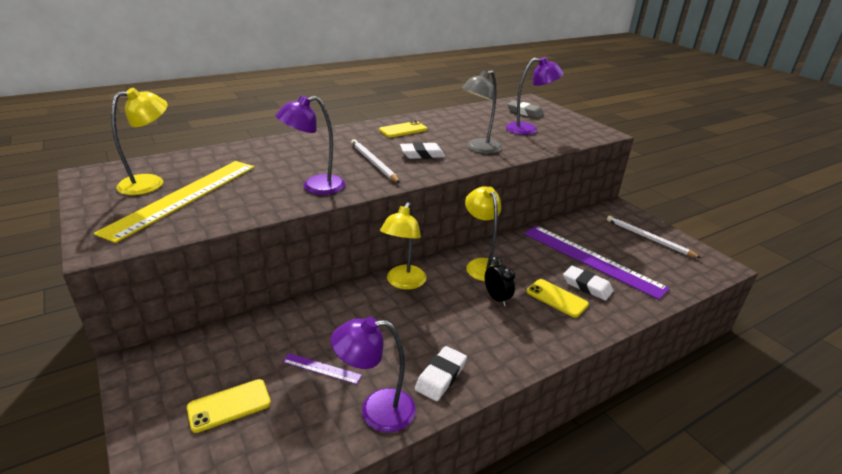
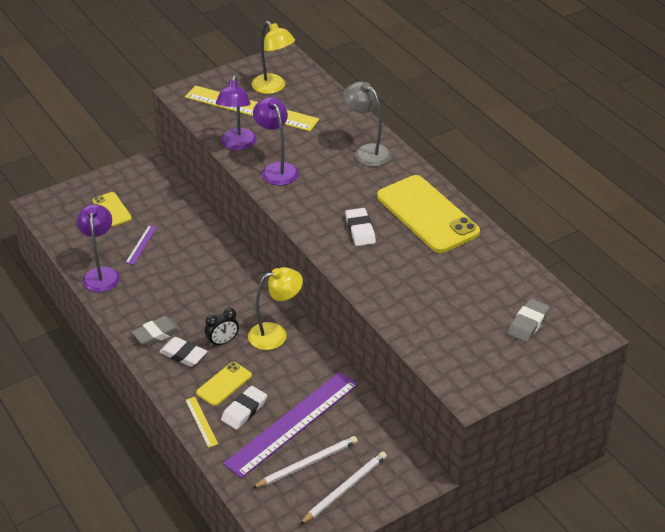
camera: 90 degrees right, 10 degrees up
white pencil [351,139,400,183] -> white pencil moved to [252,436,358,488]
yellow phone [379,121,427,138] -> yellow phone [377,175,480,253], size x2.05
yellow lamp [380,202,427,290] -> none
white eraser [415,346,467,401] -> white eraser moved to [159,337,207,367]
grey lamp [461,70,502,154] -> grey lamp moved to [343,81,391,167]
purple lamp [506,57,564,135] -> purple lamp moved to [216,76,256,150]
none -> grey eraser [132,316,181,346]
none -> yellow ruler [185,397,218,448]

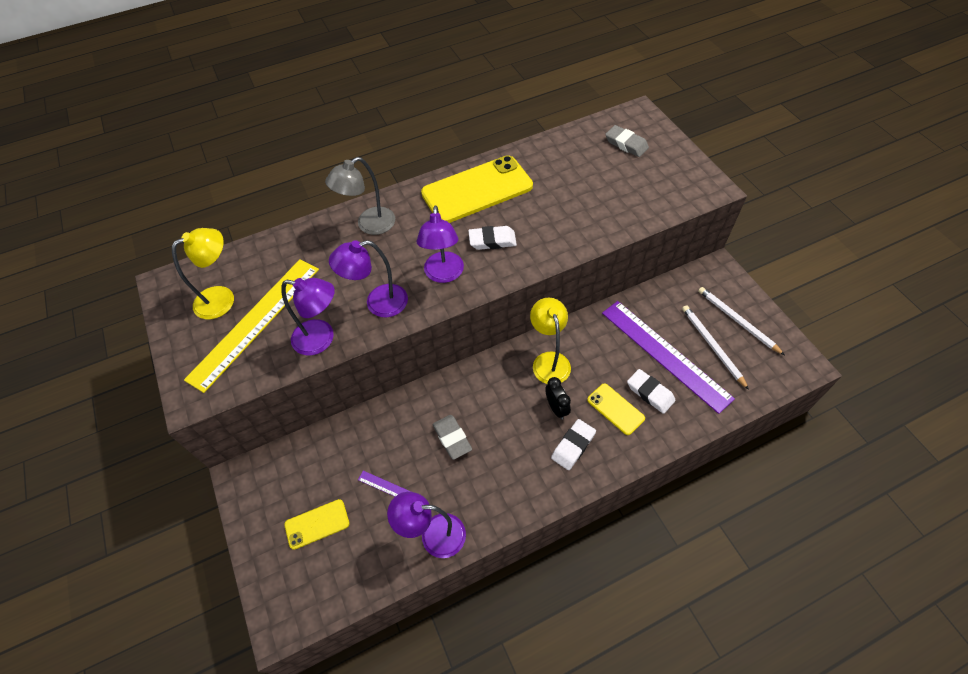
camera: 80 degrees left, 15 degrees up
grey eraser [132,316,181,346] -> grey eraser moved to [433,415,472,460]
yellow ruler [185,397,218,448] -> none
none -> purple lamp [417,205,464,283]

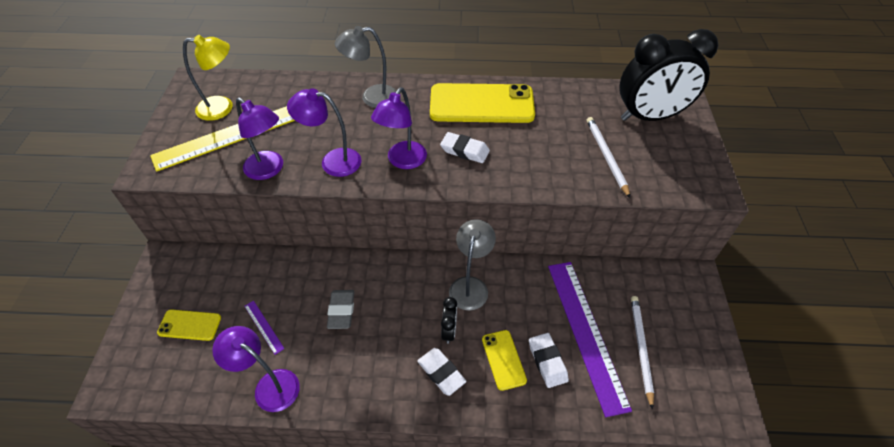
camera: 25 degrees right, 5 degrees down
yellow lamp [530,298,571,384] -> grey lamp [449,219,496,311]
white eraser [551,419,596,470] -> white eraser turned 75 degrees clockwise [417,348,466,396]
grey eraser [605,125,649,157] -> black clock [619,29,718,121]
white pencil [698,287,785,355] -> white pencil moved to [587,117,630,198]

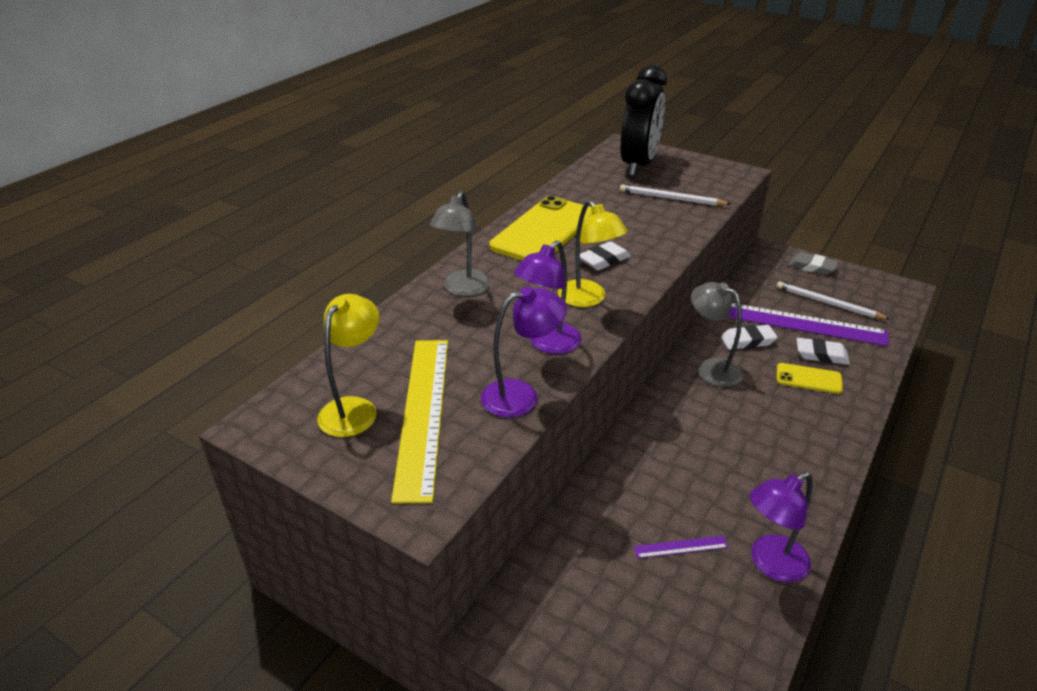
camera: 60 degrees left, 15 degrees down
yellow phone [157,309,221,341] -> none
grey eraser [327,290,354,329] -> grey eraser moved to [789,252,838,275]
purple lamp [371,87,427,169] -> yellow lamp [558,200,628,307]
white eraser [417,348,466,396] -> white eraser moved to [721,325,778,350]
black clock [441,297,457,344] -> none

